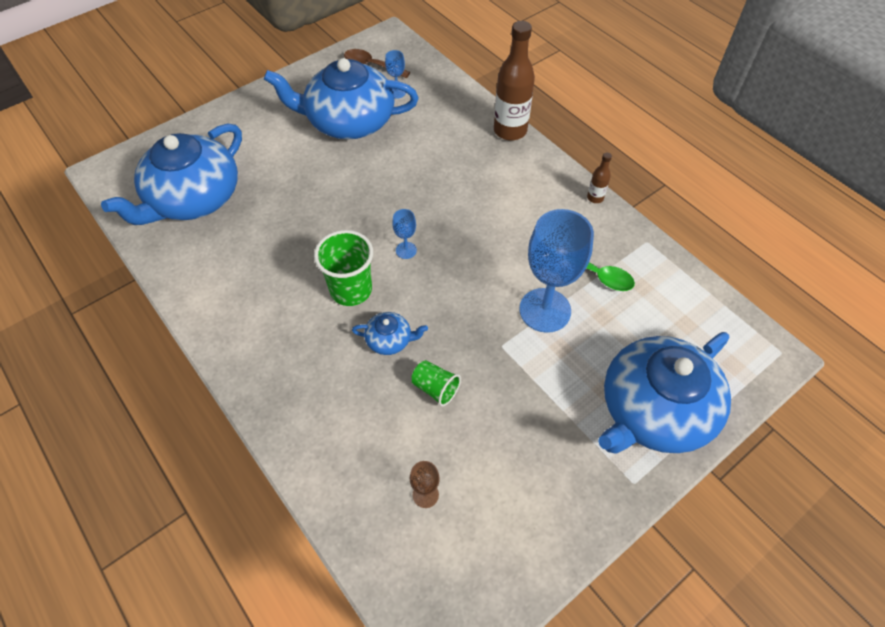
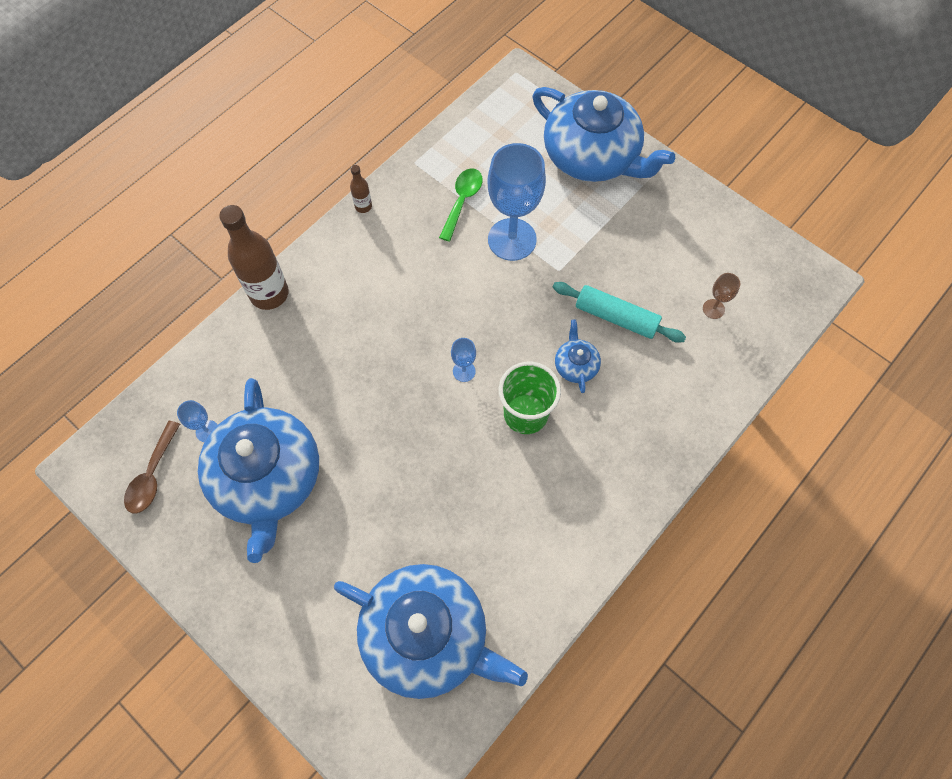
camera: 100 degrees left, 10 degrees up
green cup [411,360,461,407] -> turquoise rolling pin [553,282,686,343]

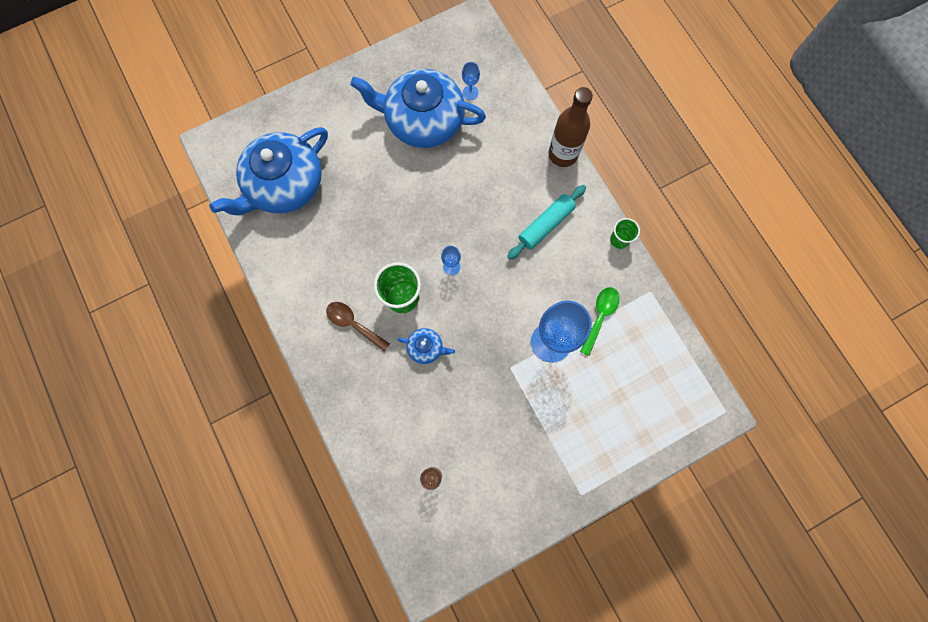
camera: 110 degrees right, 10 degrees up
brown spoon [124,421,180,514] -> brown spoon moved to [326,302,390,352]
brown bottle [350,165,372,213] -> green cup [610,218,640,249]
green spoon [439,168,483,242] -> green spoon turned 105 degrees counterclockwise [580,287,620,356]
blue teapot [532,87,675,182] -> none
turquoise rolling pin [553,282,686,343] -> turquoise rolling pin moved to [507,185,586,260]

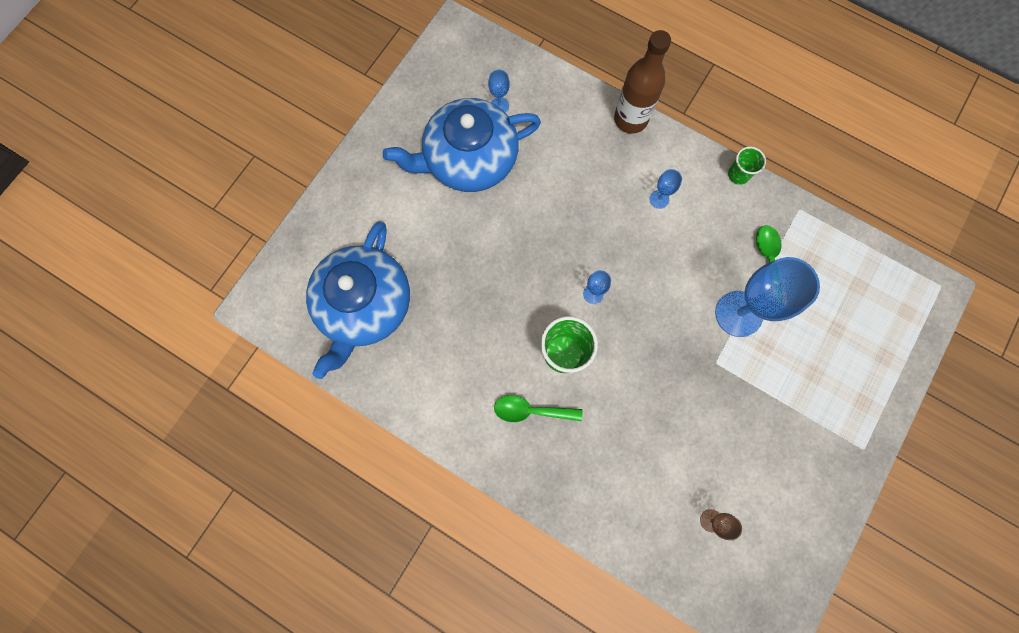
camera: 30 degrees left, 0 degrees up
brown spoon [326,302,390,352] -> green spoon [494,395,583,422]
blue teapot [397,328,455,364] -> none
turquoise rolling pin [507,185,586,260] -> blue goblet [649,169,682,209]

